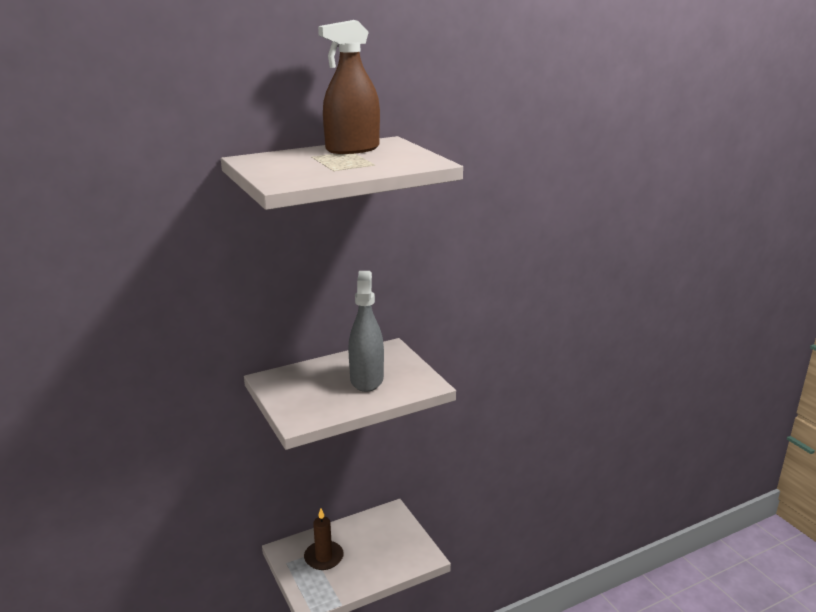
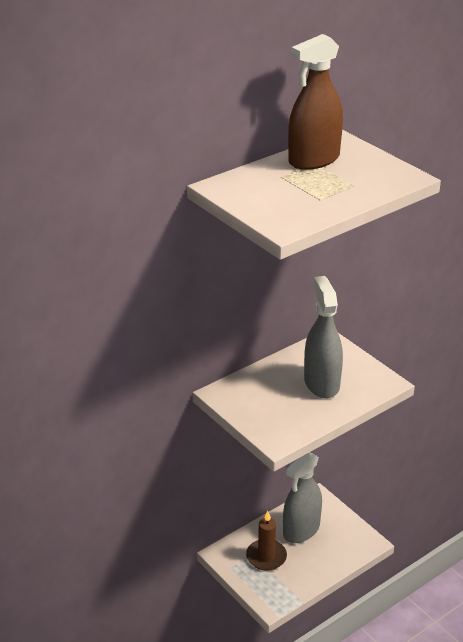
camera: 10 degrees left, 10 degrees up
none -> grey spray bottle [283,452,322,543]

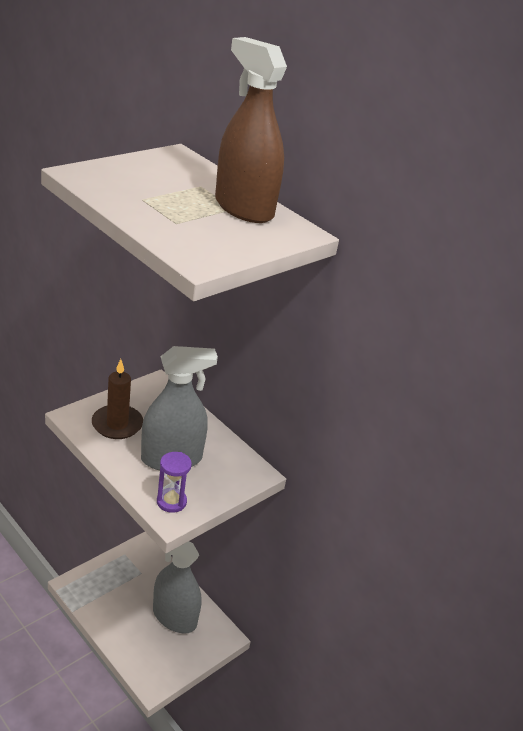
camera: 80 degrees right, 0 degrees up
brown candle [246,511,287,571] -> brown candle moved to [92,359,143,439]
none -> purple hourglass [157,452,192,513]

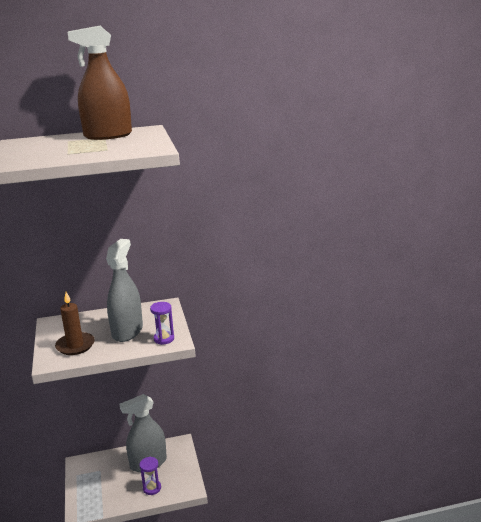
camera: 55 degrees left, 10 degrees down
none -> purple hourglass [140,457,161,495]

